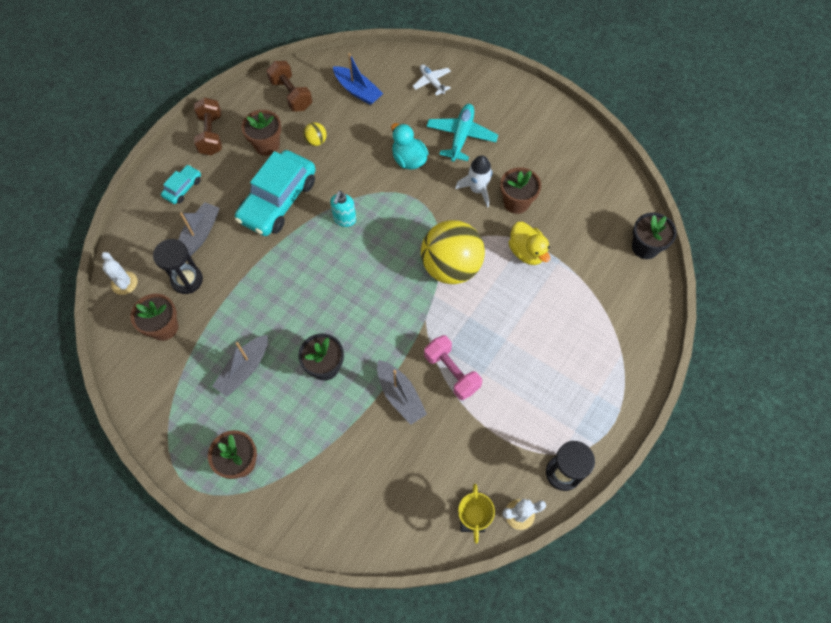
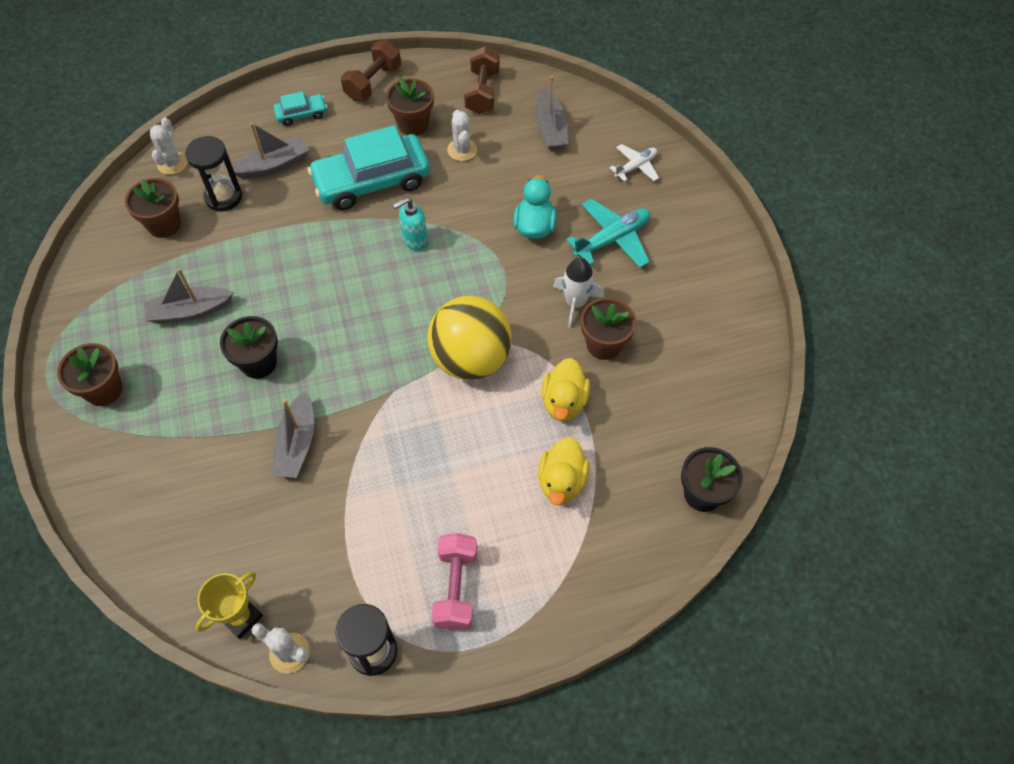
camera: 40 degrees right, 5 degrees down
yellow ball [303,122,327,146] -> white cactus [447,110,477,161]
blue boat [333,53,383,105] -> grey boat [535,76,568,150]
white plane [413,64,451,96] -> white plane turned 45 degrees clockwise [609,144,659,182]
pink dumbbell [424,335,482,400] -> pink dumbbell moved to [432,533,477,631]
none -> yellow duck [538,437,590,505]

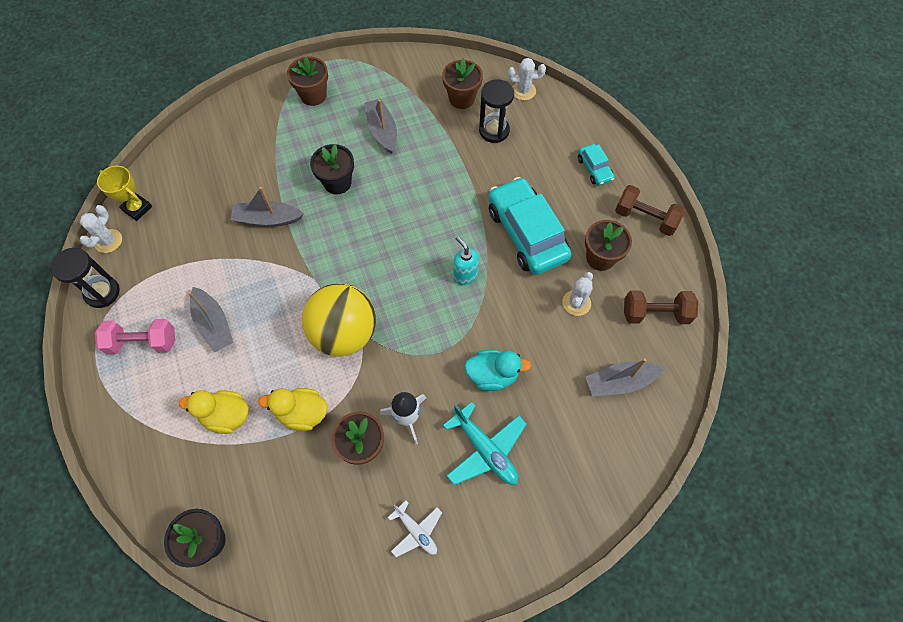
camera: 85 degrees right, 5 degrees up
grey boat [232,123,309,178] -> grey boat moved to [188,287,234,353]
white cactus [447,110,477,161] -> white cactus turned 45 degrees counterclockwise [562,272,593,316]
white plane [609,144,659,182] -> white plane moved to [388,501,442,557]

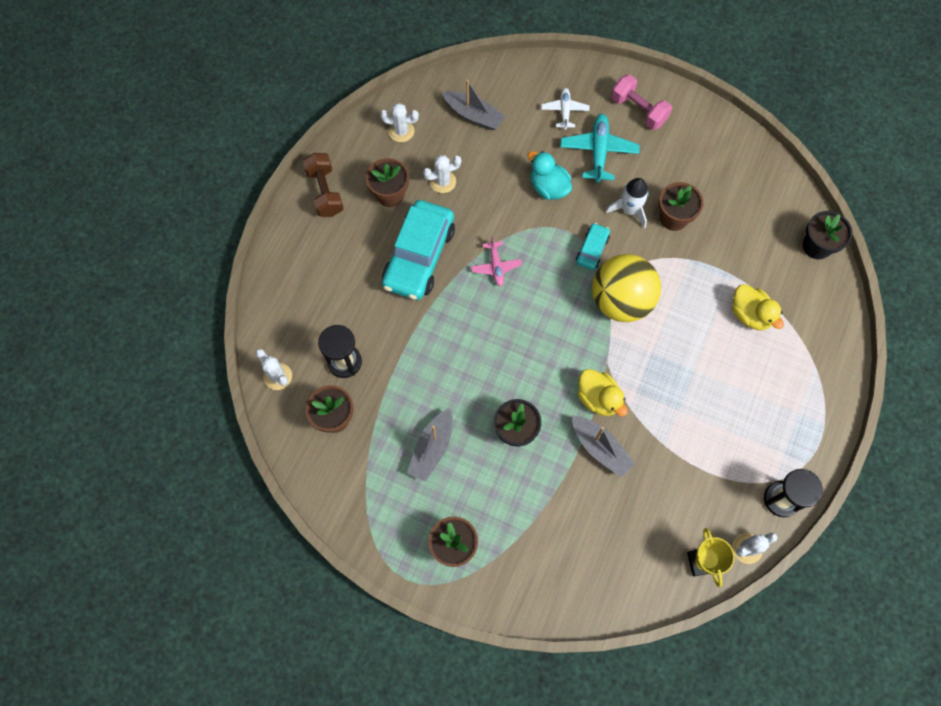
camera: 135 degrees left, 5 degrees up
pink dumbbell [95,319,175,354] -> pink dumbbell moved to [611,74,672,130]
grey boat [188,287,234,353] -> none
yellow duck [258,388,328,431] -> yellow duck moved to [578,369,628,416]
white plane [388,501,442,557] -> white plane moved to [542,88,589,130]
turquoise soap dispenser [453,236,479,285] -> pink plane [471,236,522,287]
turquoise car [578,144,615,186] -> turquoise car moved to [576,223,610,270]
brown dumbbell [624,290,698,324] -> white cactus [380,103,419,142]

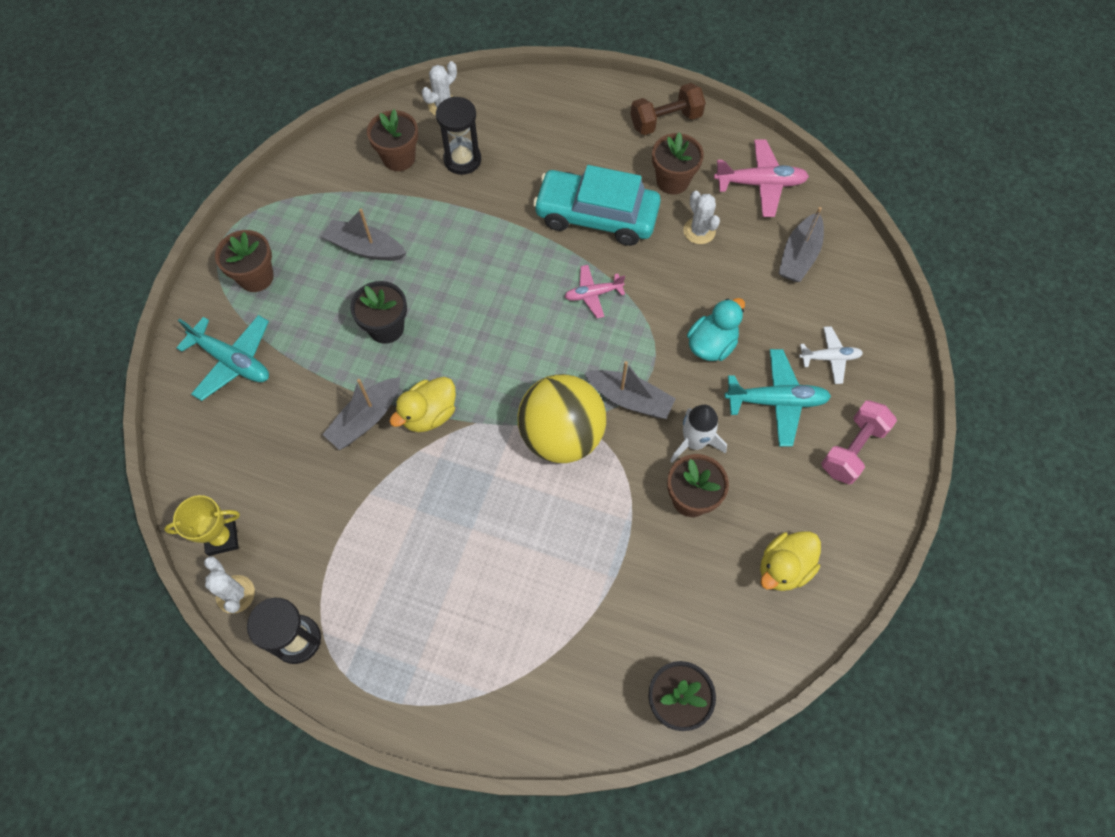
camera: 85 degrees right, 5 degrees down
white cactus [380,103,419,142] -> pink plane [714,139,809,217]
turquoise car [576,223,610,270] -> grey boat [584,361,676,419]
yellow duck [732,284,784,330] -> yellow duck moved to [760,531,821,591]
none -> turquoise plane [176,315,269,401]

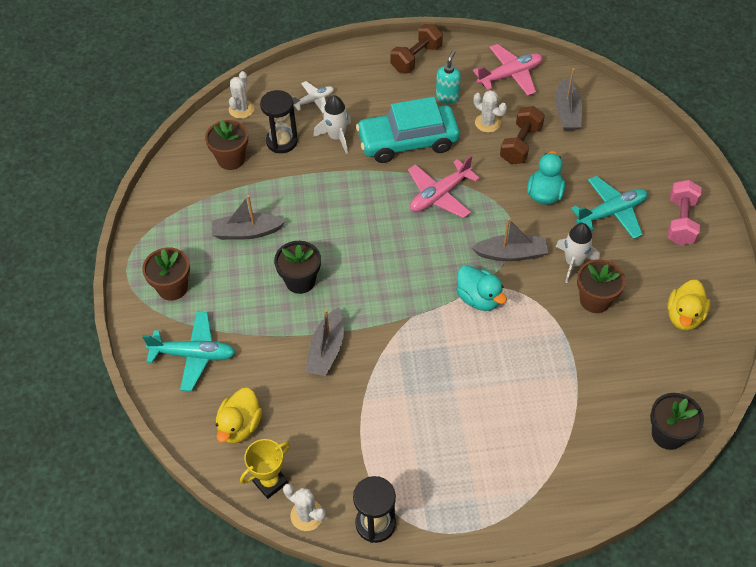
camera: 25 degrees left, 10 degrees down
yellow duck [389,377,456,432] -> yellow duck moved to [216,388,262,444]
yellow ball [517,374,606,463] -> turquoise duck [456,265,507,311]
pink plane [564,265,625,318] -> pink plane [408,155,480,218], size x1.61
brown flower pot [652,132,704,194] -> turquoise soap dispenser [436,50,461,104]
white plane [799,326,863,384] -> white plane moved to [292,81,334,113]
none -> white rocket [313,95,351,154]
none -> brown dumbbell [500,106,545,164]

